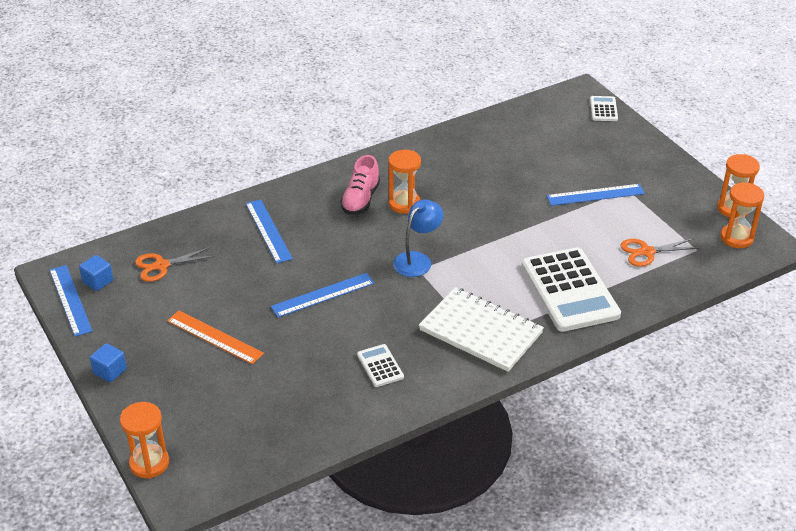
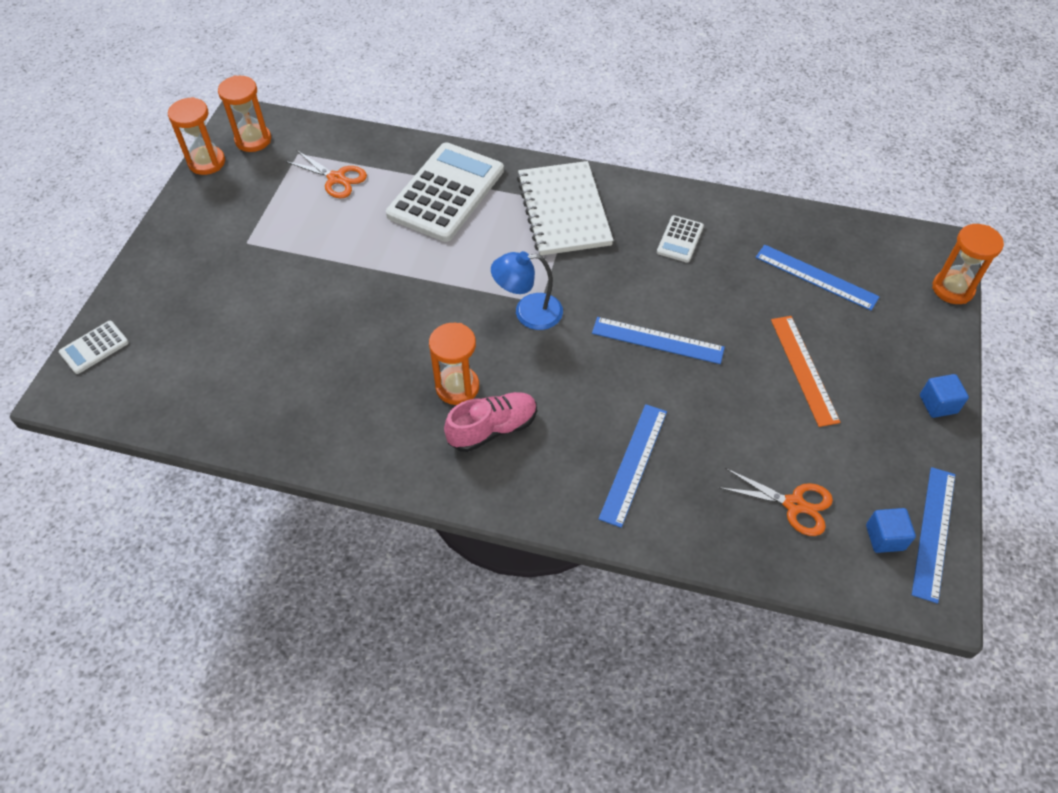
camera: 135 degrees left, 15 degrees up
blue ruler [547,184,645,206] -> blue ruler moved to [755,245,880,311]

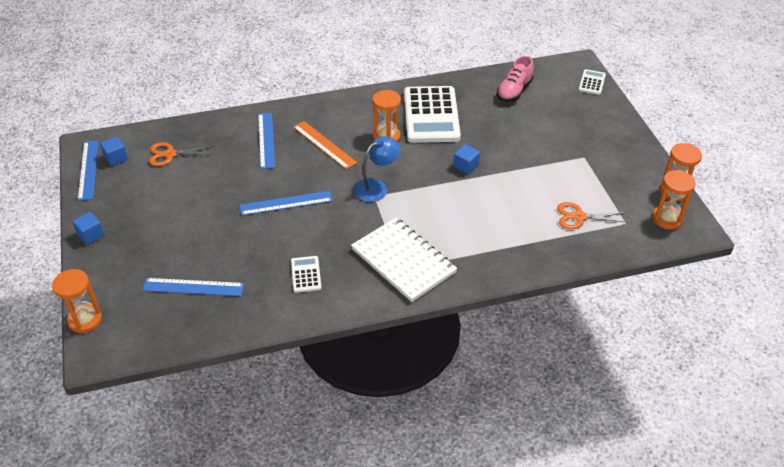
camera: 150 degrees right, 10 degrees down
white calculator [386,142,504,242] -> white calculator moved to [404,86,461,143]
pink shoe [444,392,537,452] -> pink shoe moved to [497,56,534,102]
orange ruler [771,316,841,427] -> orange ruler moved to [293,121,357,169]
none -> blue cube [453,144,480,174]

